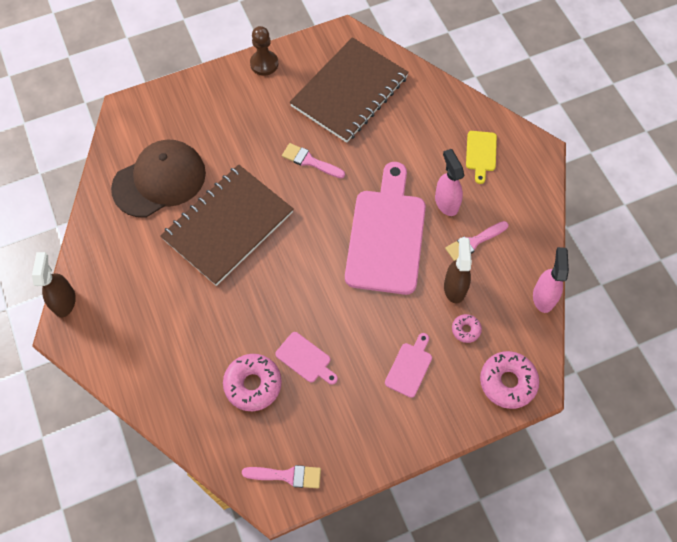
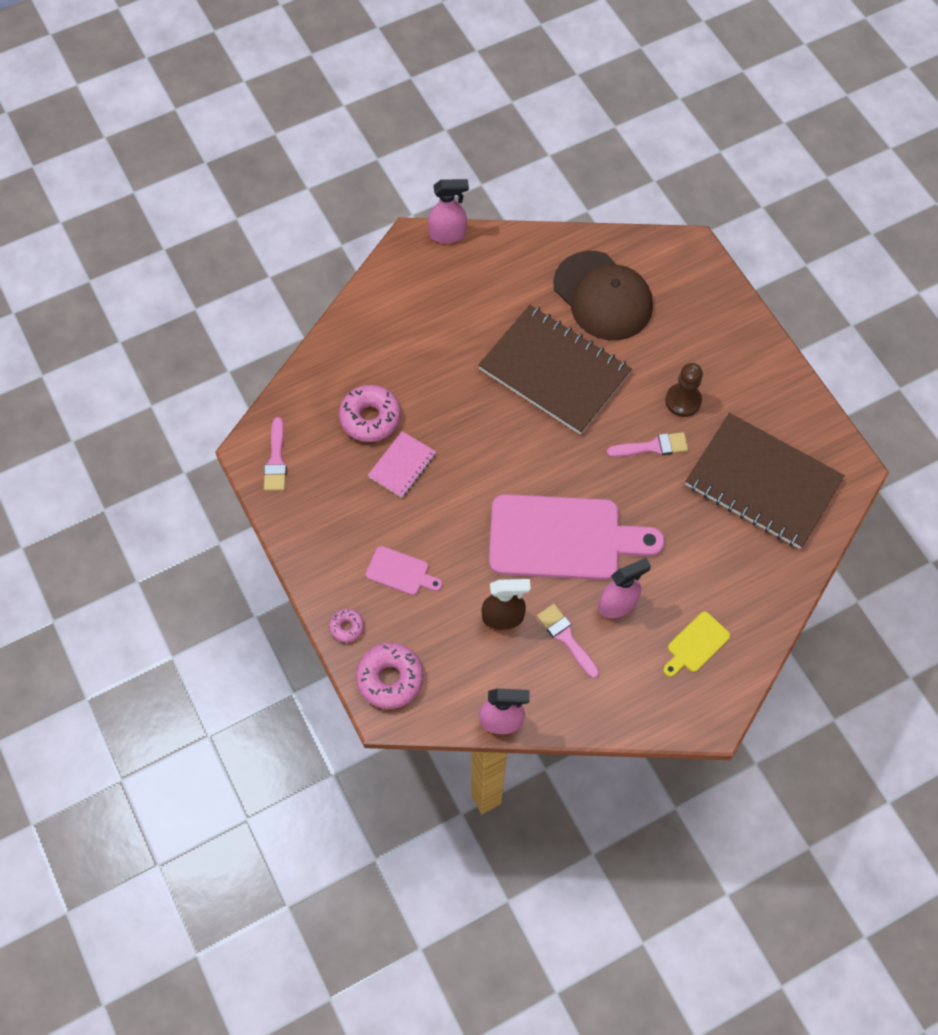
camera: 85 degrees right, 0 degrees up
brown spray bottle [32,252,76,318] -> pink spray bottle [428,179,469,243]
brown pawn [250,26,279,76] -> brown pawn moved to [665,363,703,417]
pink cutting board [275,332,338,385] -> pink notebook [367,431,436,498]
pink brush [282,143,345,178] -> pink brush turned 60 degrees clockwise [607,432,688,457]
pink donut [452,314,482,343] -> pink donut moved to [329,609,364,642]
yellow cutting board [466,131,497,184] -> yellow cutting board turned 45 degrees counterclockwise [663,612,730,677]

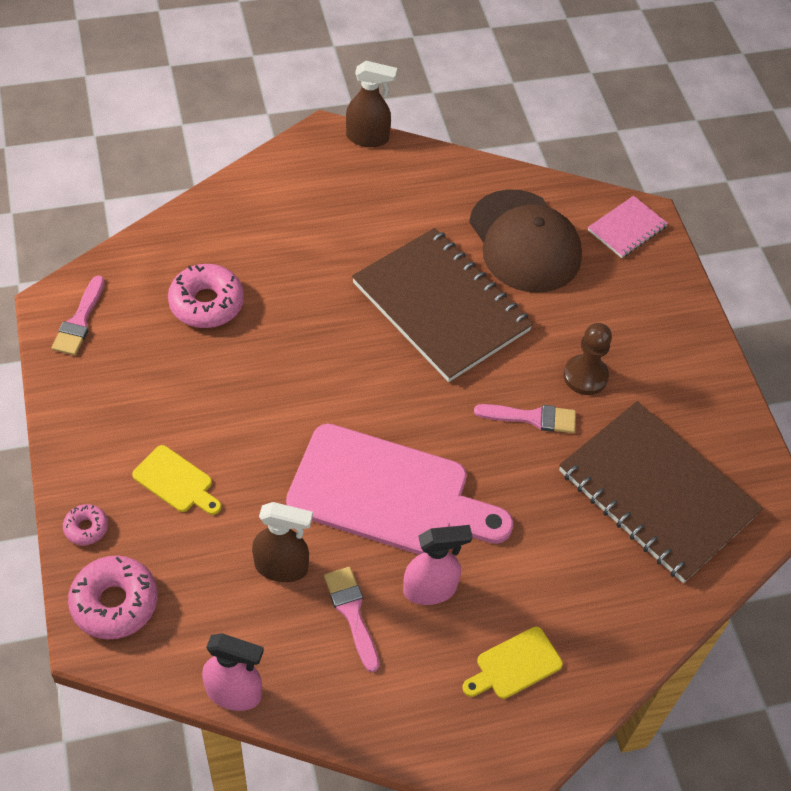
camera: 10 degrees right, 10 degrees down
pink cutting board [366,546,442,595] -> yellow cutting board [132,445,221,515]
pink notebook [367,431,436,498] -> pink notebook moved to [588,196,668,258]
pink spray bottle [428,179,469,243] -> brown spray bottle [346,61,397,147]

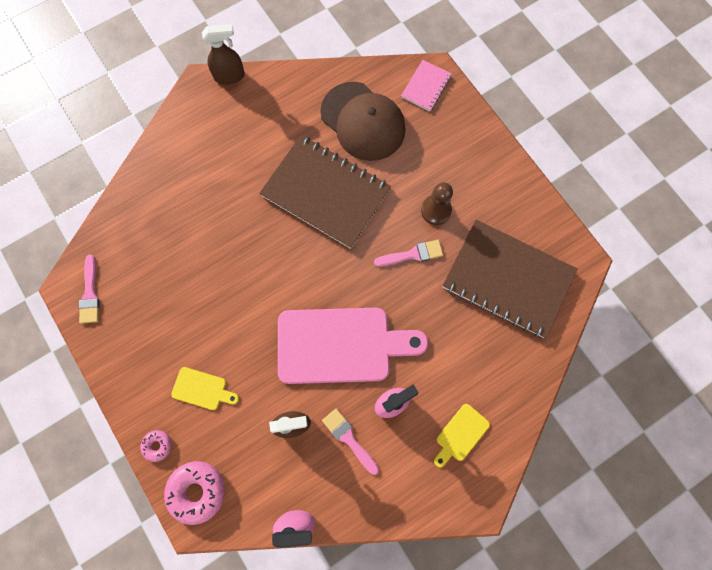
camera: 15 degrees left, 20 degrees up
pink donut [168,264,244,328] -> none

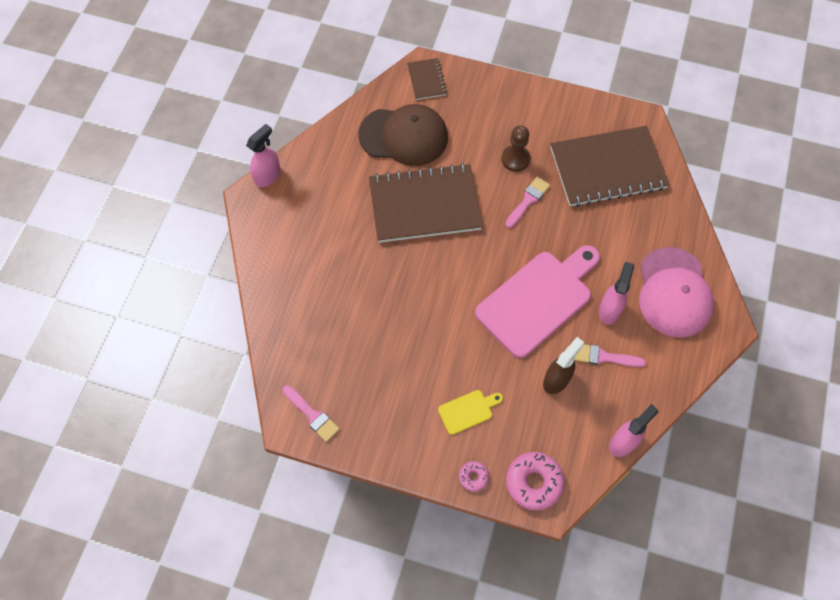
camera: 40 degrees left, 10 degrees down
brown spray bottle [202,24,245,85] -> pink spray bottle [246,124,281,187]
pink notebook [401,60,452,111] -> brown notebook [407,58,447,100]
yellow cutting board [434,404,490,467] -> pink cap [639,247,714,338]

